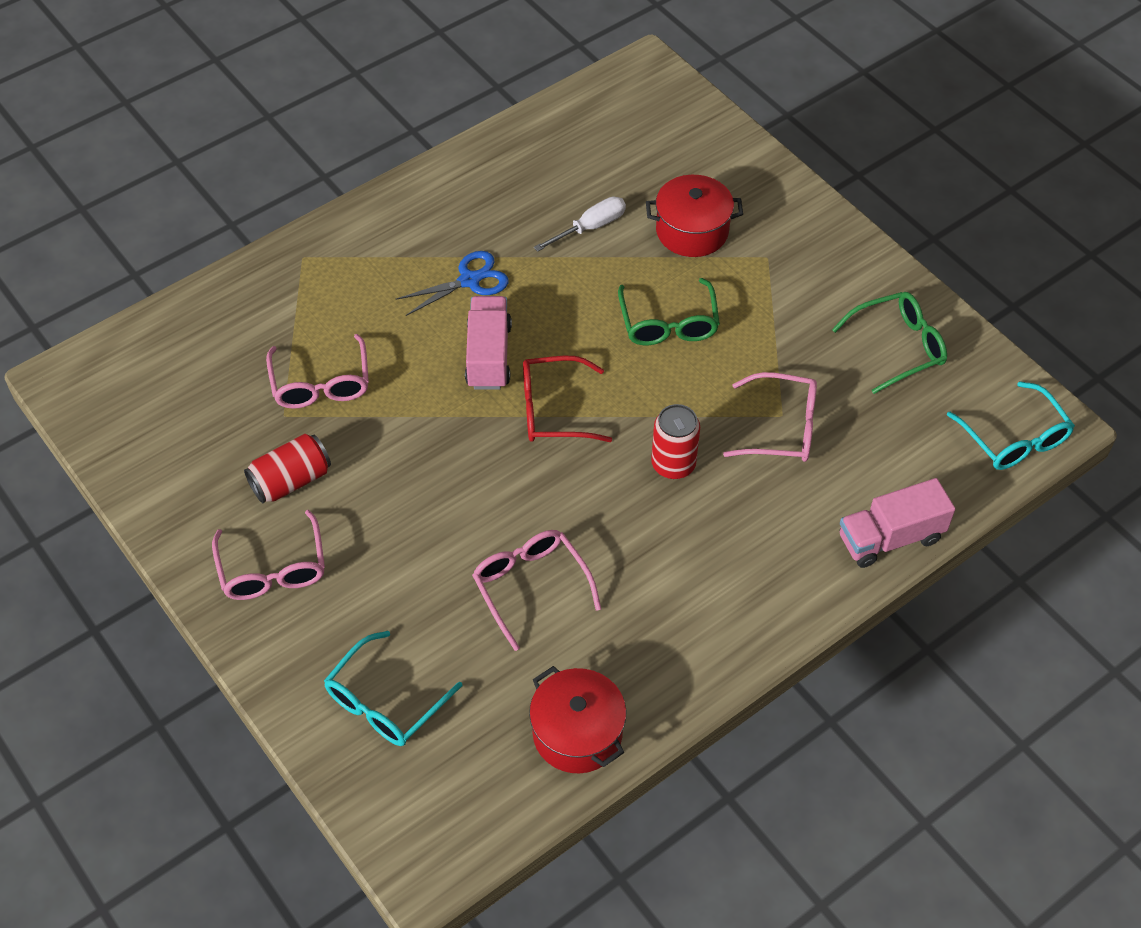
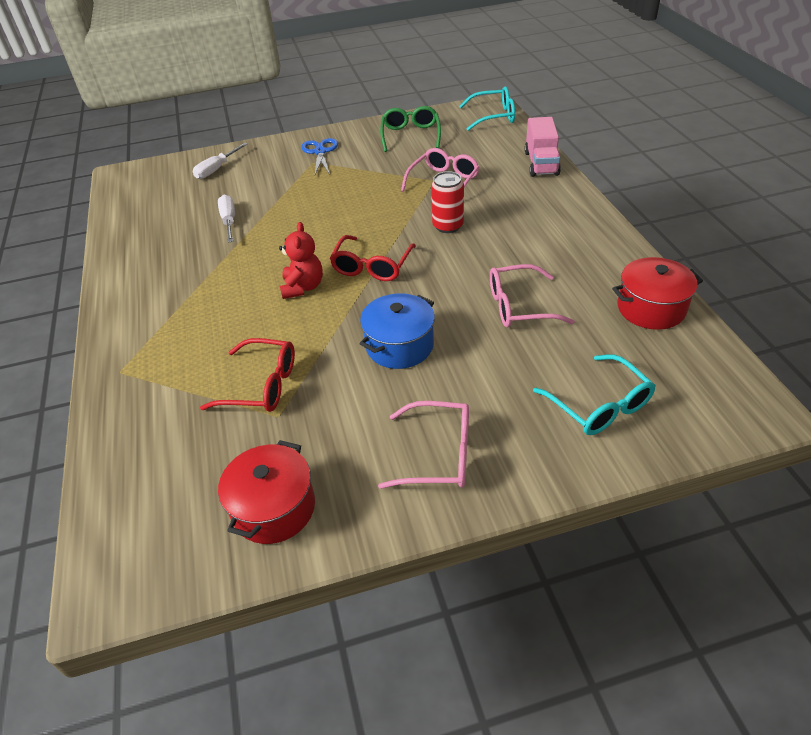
camera: 65 degrees left, 10 degrees down
red can [244,434,331,503] -> none
pink glasses [266,334,369,409] -> red glasses [200,338,295,412]
blue scissors [396,251,509,316] -> blue scissors moved to [301,138,338,175]
pink truck [465,296,512,390] -> red teddy bear [279,222,323,299]
green glasses [618,278,720,345] -> none
red pot [646,175,743,257] -> red pot moved to [218,440,315,544]
none -> white screwdriver [192,142,248,179]
none -> blue pot [360,293,435,369]

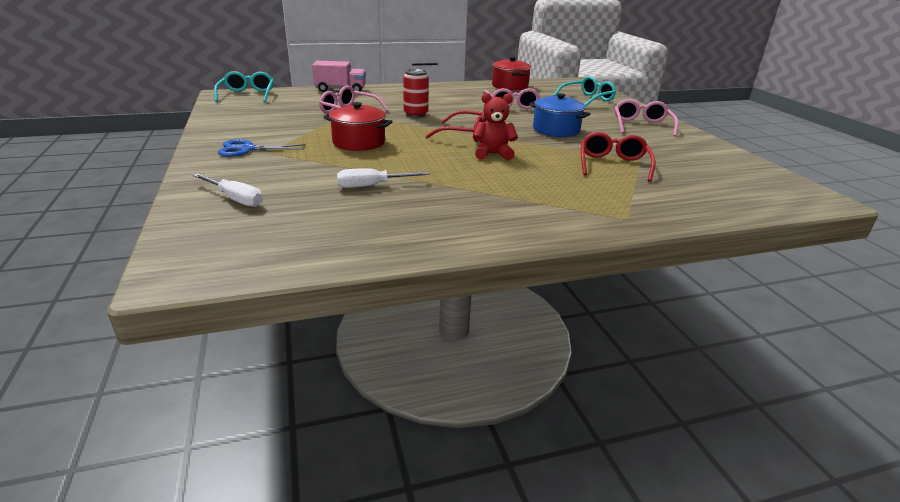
camera: 95 degrees left, 15 degrees down
red pot [218,440,315,544] -> red pot moved to [323,102,393,151]
green glasses [380,106,441,152] -> none

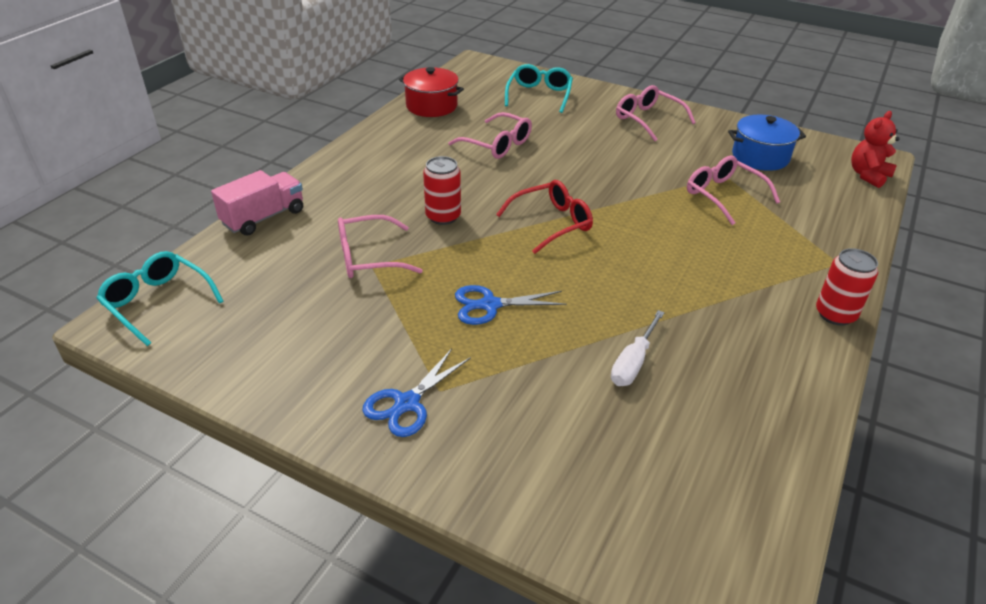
camera: 45 degrees left, 10 degrees up
white screwdriver [193,173,263,207] -> none
red pot [323,102,393,151] -> blue scissors [455,285,567,325]
red teddy bear [473,93,518,160] -> red teddy bear moved to [851,111,900,188]
blue pot [529,93,590,137] -> blue pot moved to [728,115,806,171]
red glasses [581,132,656,181] -> pink glasses [687,156,780,225]
none -> red can [816,248,878,326]

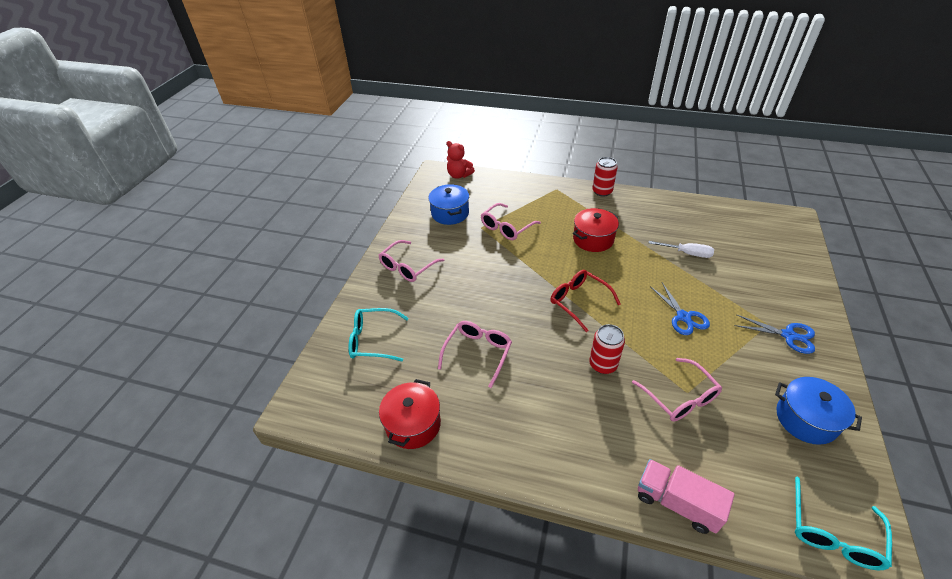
camera: 100 degrees left, 5 degrees up
none -> red pot [573,208,619,252]
none -> blue pot [775,377,862,445]

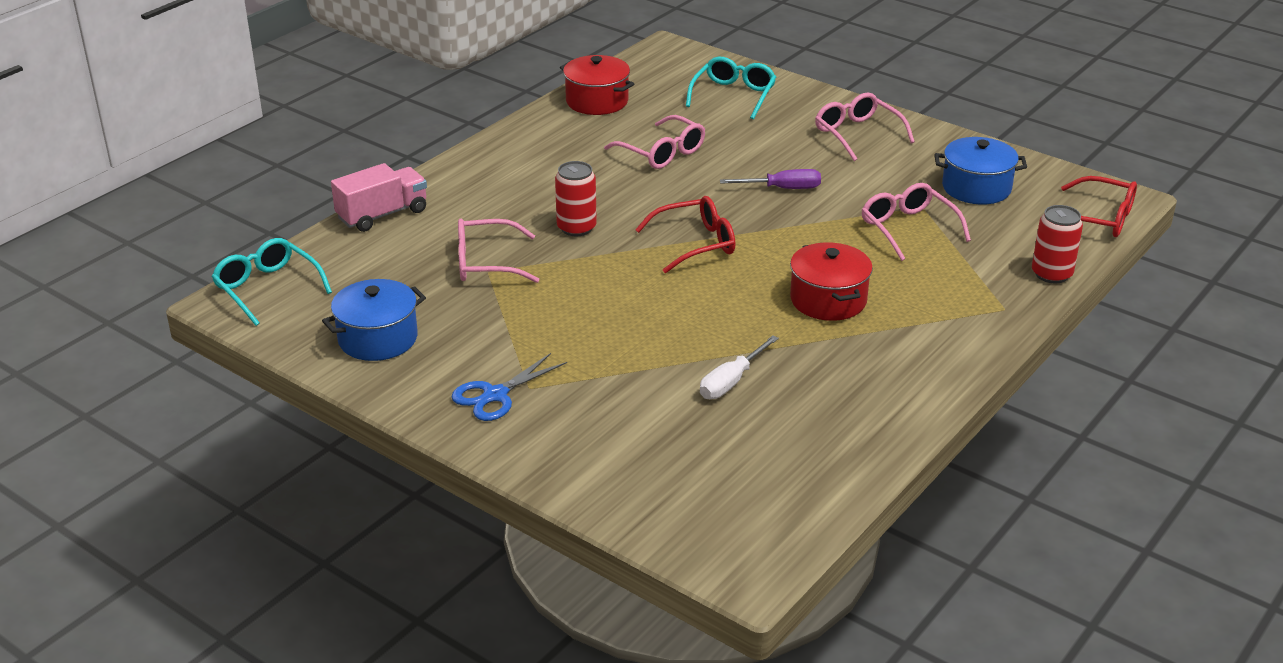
camera: 110 degrees right, 10 degrees down
red teddy bear [446,141,475,179] -> red glasses [1061,176,1137,237]
red can [592,157,618,197] -> red can moved to [1032,205,1083,283]
blue scissors [650,283,710,335] -> none
none -> purple screwdriver [720,169,821,189]

